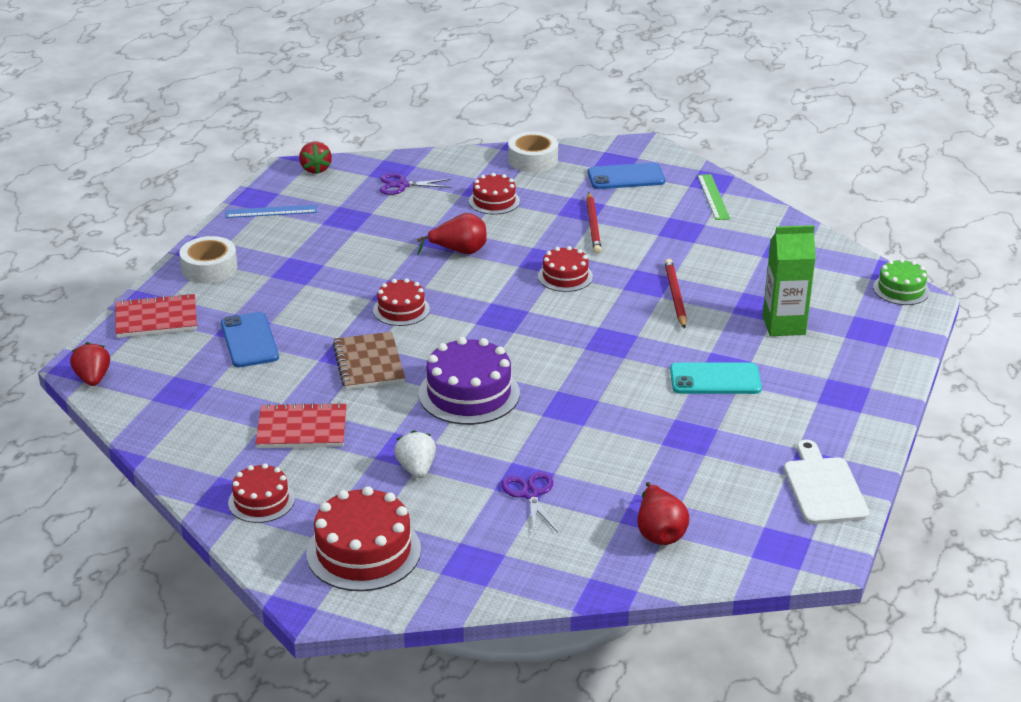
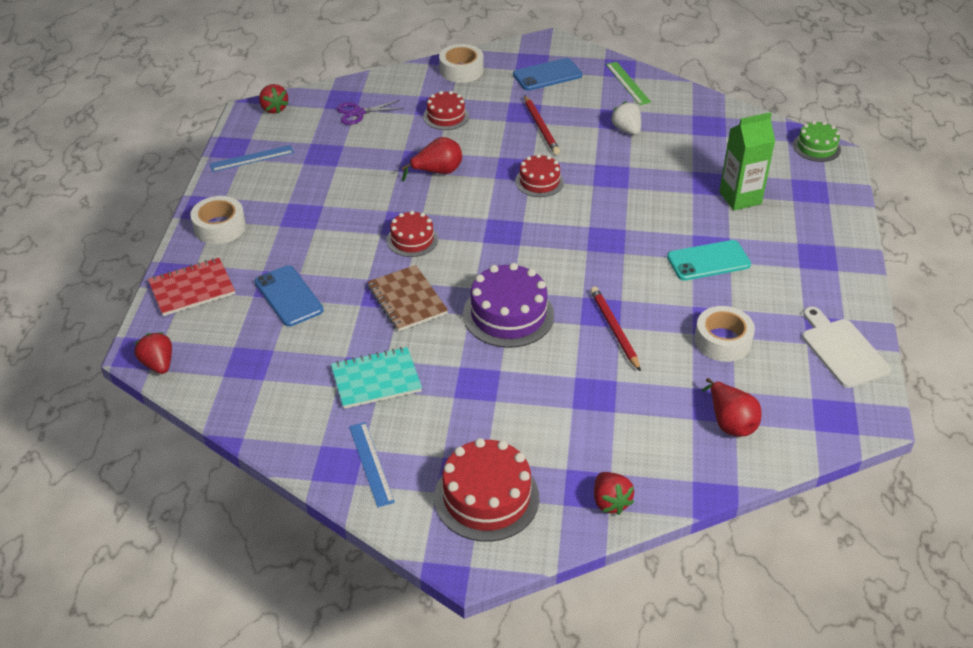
camera: 15 degrees left, 10 degrees up
red cake [228,463,295,523] -> blue ruler [349,422,395,507]
red notebook [255,402,347,448] -> turquoise notebook [331,347,422,409]
white strawberry [394,430,436,478] -> white strawberry moved to [611,101,641,135]
purple scissors [501,472,558,533] -> none
red pencil [664,259,687,329] -> red pencil moved to [590,287,641,372]
none -> red strawberry [594,472,634,515]
none -> white tape [694,306,755,362]

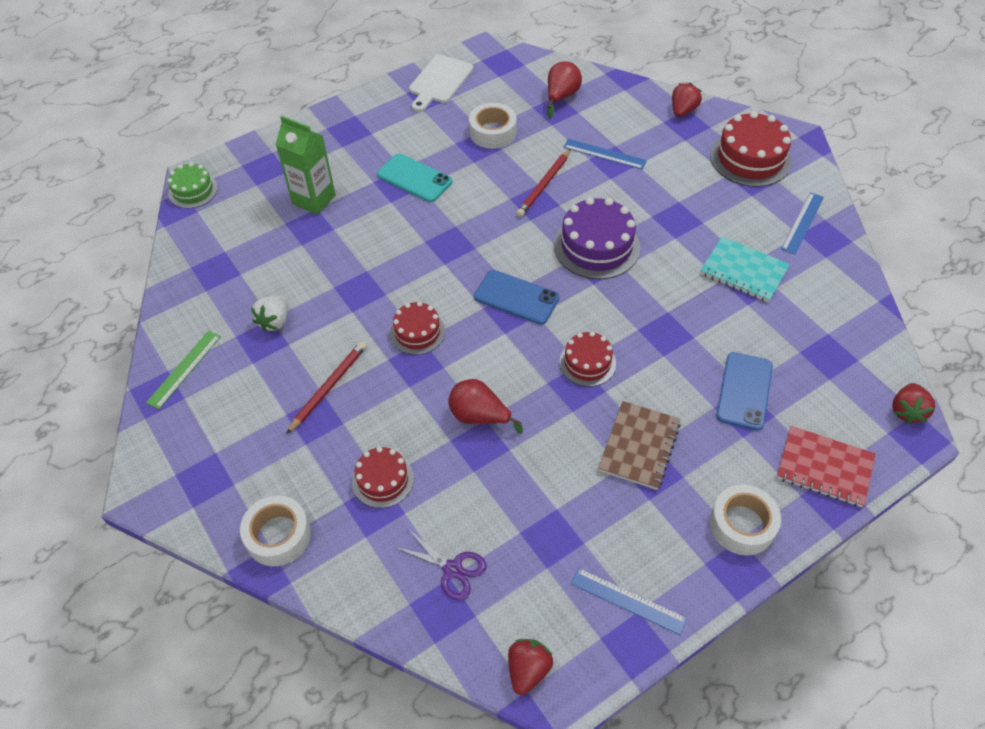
camera: 130 degrees left, 10 degrees up
brown notebook [367,265,448,331] -> brown notebook moved to [598,401,681,490]
blue phone [513,58,582,91] -> blue phone moved to [474,270,560,325]
none -> blue ruler [563,139,647,169]

